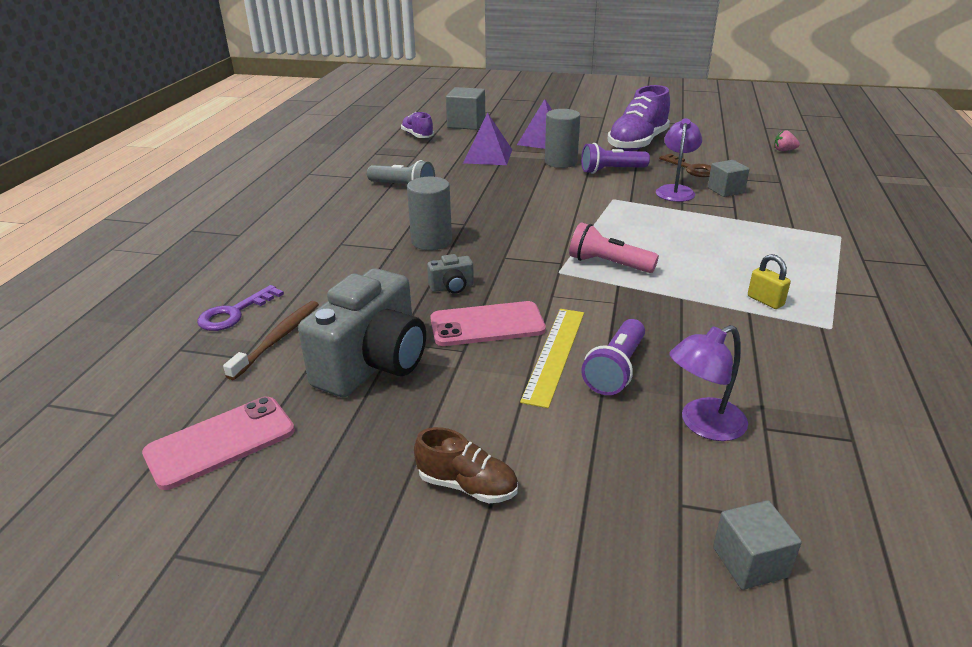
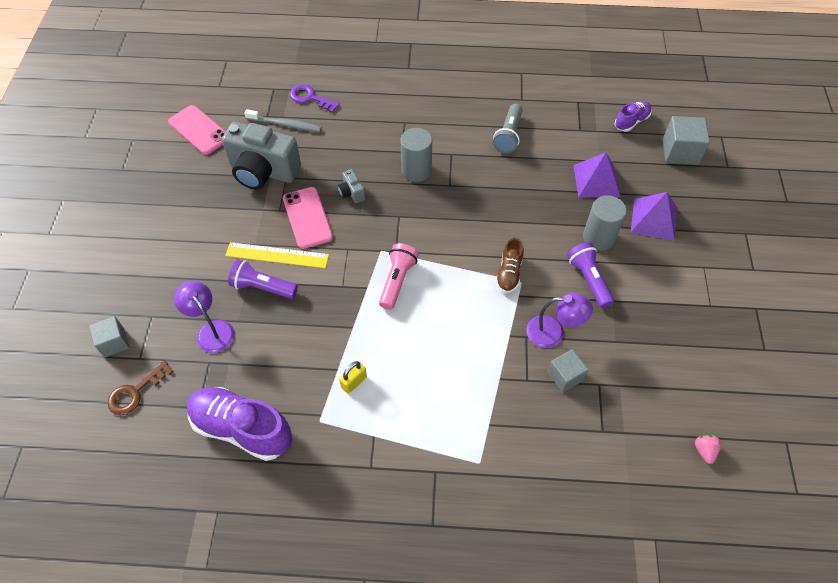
camera: 80 degrees right, 25 degrees up
brown toothbrush [223,301,319,380] -> grey toothbrush [244,109,322,132]
brown shoe [414,427,518,503] -> brown shoe moved to [495,238,524,293]
purple shoe [608,85,670,151] -> purple shoe moved to [187,387,293,461]
brown key [659,154,711,177] -> brown key moved to [108,360,174,415]

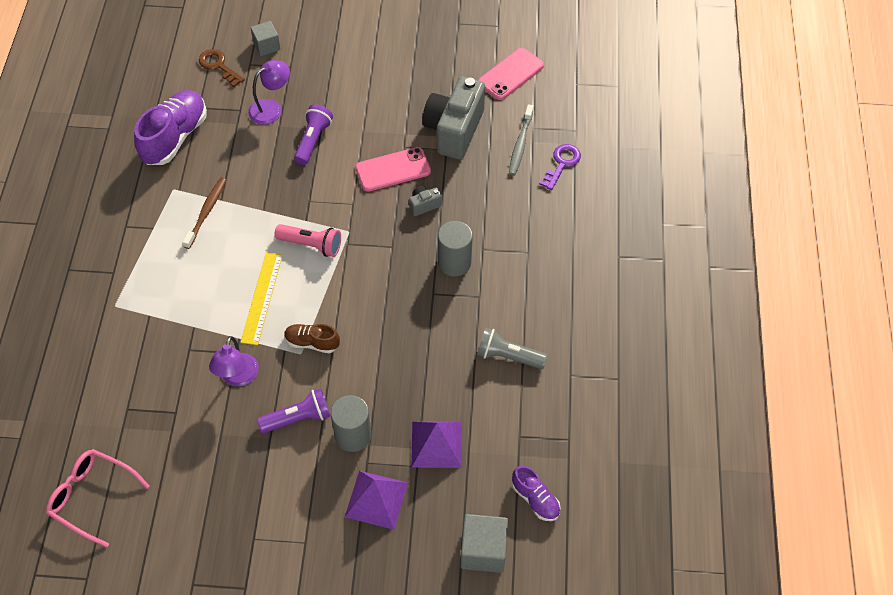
camera: 90 degrees right, 0 degrees up
yellow ruler [225,242,329,268] -> yellow ruler moved to [240,252,283,345]
yellow padlock [339,361,367,394] -> brown toothbrush [182,178,226,249]
grey cube [547,349,588,392] -> none
pink strawberry [695,434,721,464] -> pink glasses [46,449,150,547]

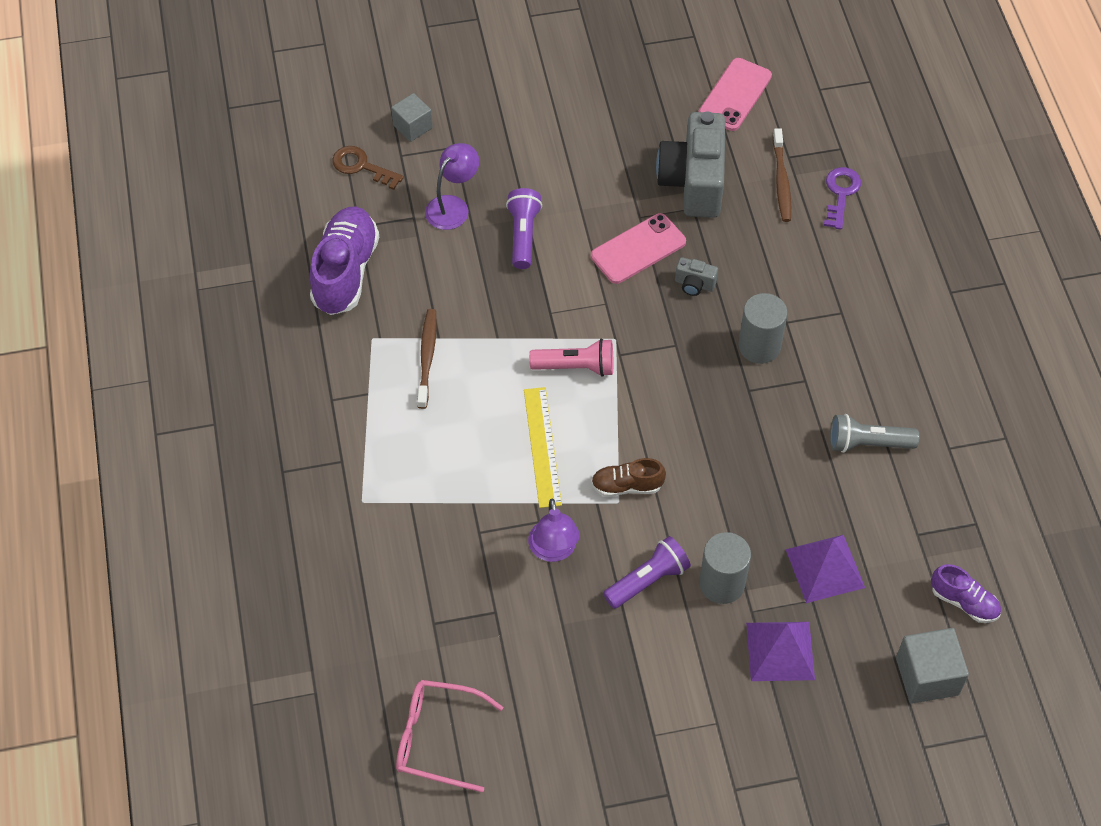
camera: 15 degrees left, 0 degrees up
grey camera [409,186,442,216] -> grey camera turned 120 degrees counterclockwise [675,257,718,296]
grey toothbrush [509,104,533,175] -> brown toothbrush [773,128,791,222]

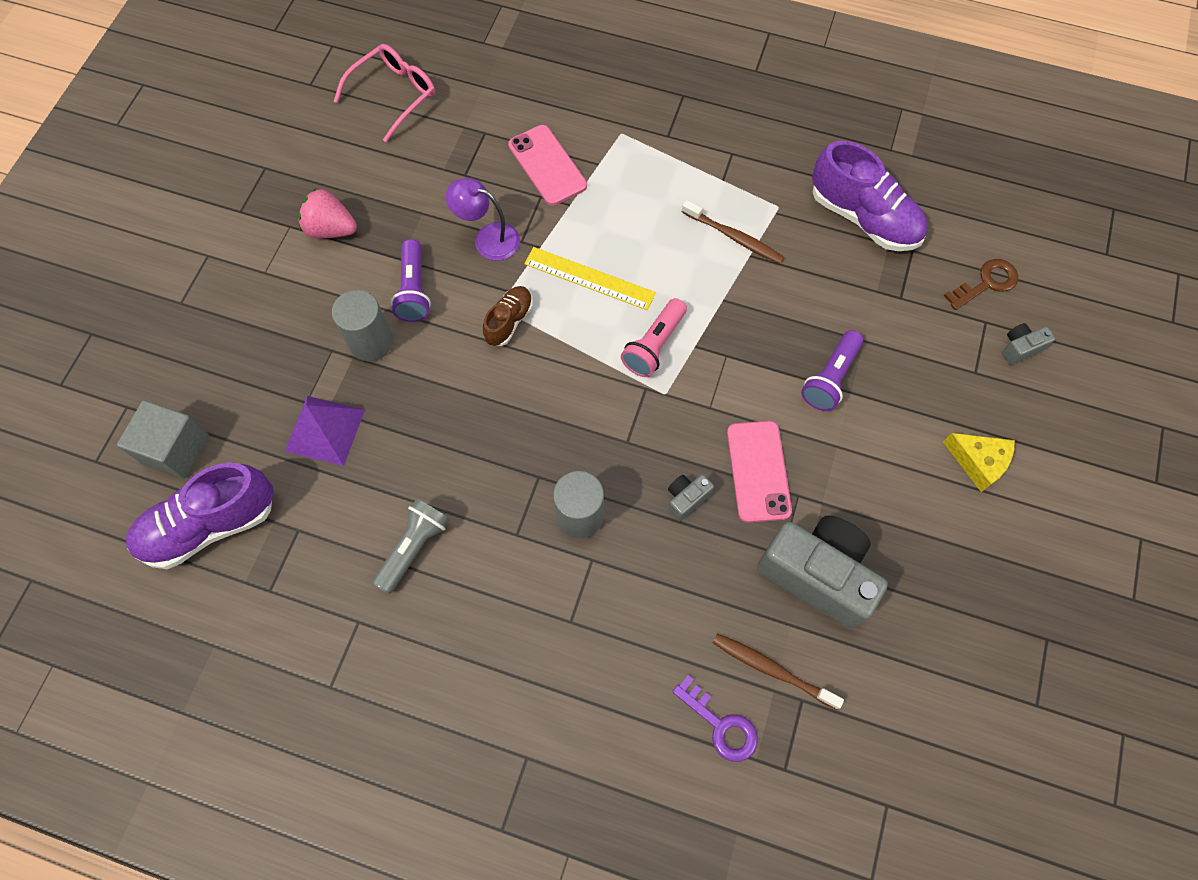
camera: 120 degrees right, 10 degrees up
grey cube [391,93,433,142] -> grey camera [1002,323,1055,365]
purple lamp [425,143,479,230] -> none
purple flashlight [506,188,542,269] -> purple flashlight turned 90 degrees clockwise [801,330,863,411]
pink phone [699,58,772,131] -> pink phone moved to [508,125,587,206]
purple pyramid [746,622,815,681] -> none
purple shoe [931,564,1001,623] -> purple shoe [126,462,274,569], size x1.87
none -> pink strawberry [298,188,357,238]
none -> yellow cheese [943,433,1015,492]

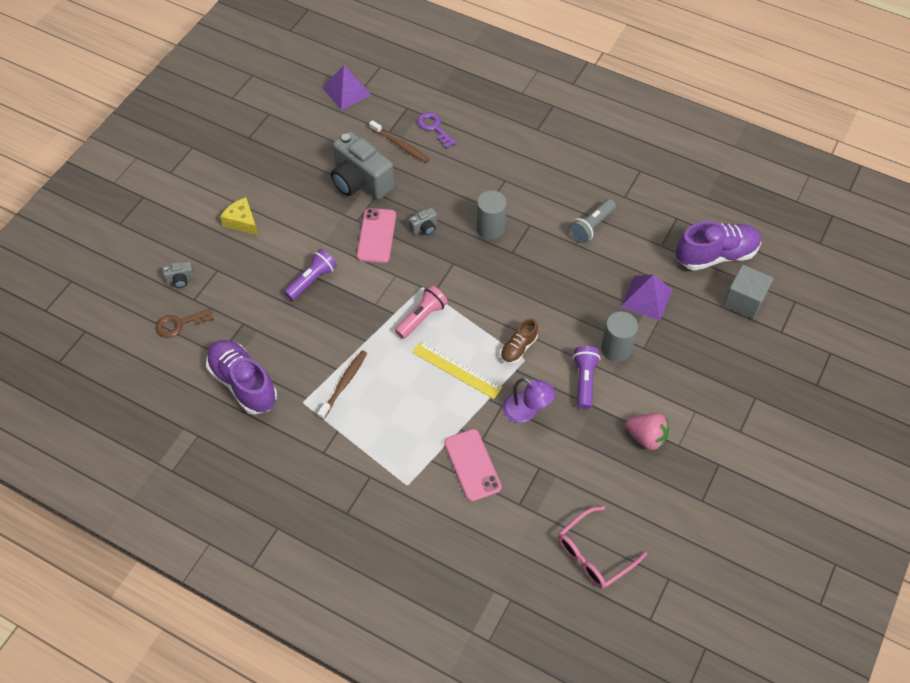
camera: 170 degrees left, 10 degrees down
brown toothbrush [682,200,784,264] -> brown toothbrush turned 75 degrees clockwise [318,350,367,420]
none -> purple pyramid [323,65,371,110]

